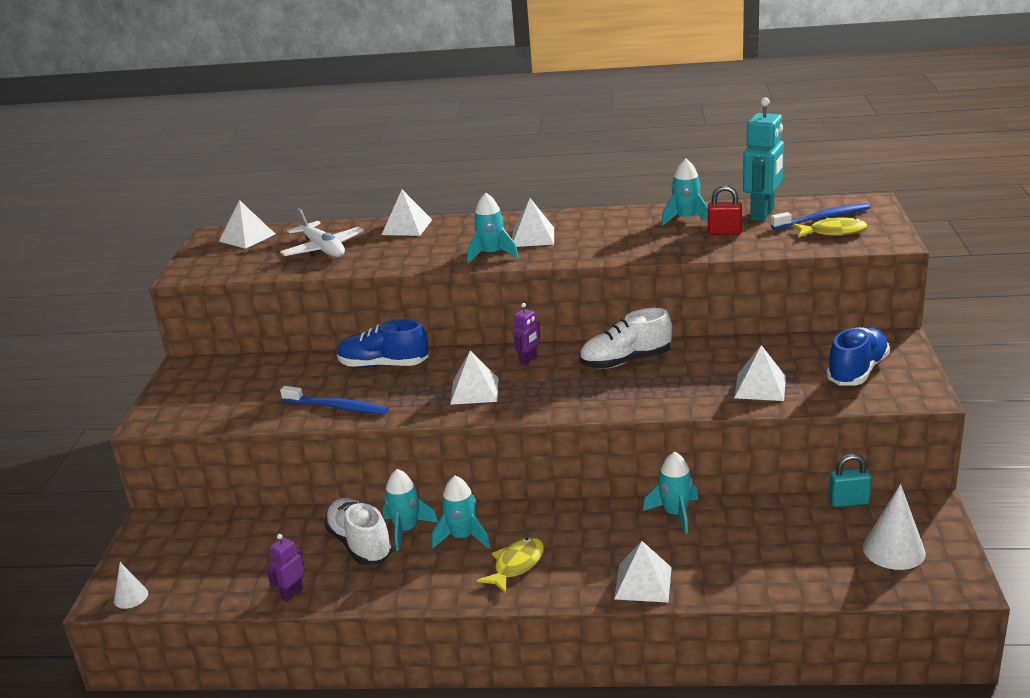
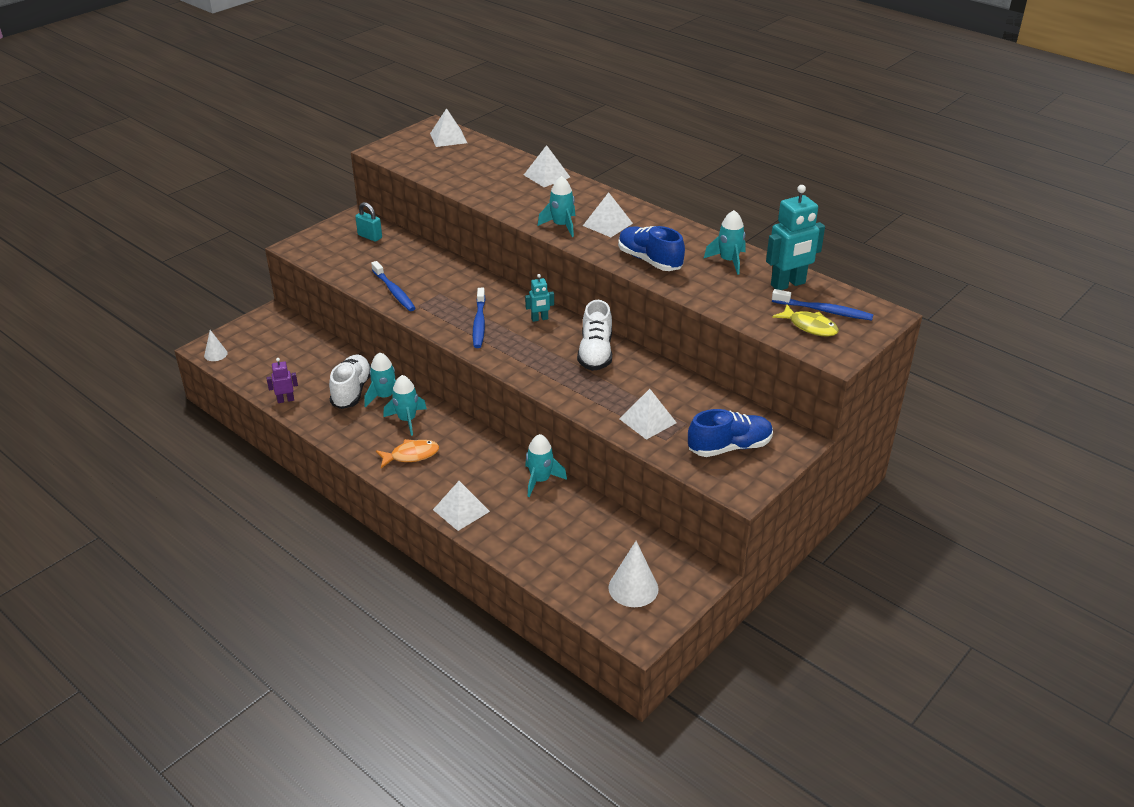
camera: 35 degrees right, 10 degrees up
white plane [280,208,364,257] -> none
blue shoe [337,319,428,368] -> blue shoe moved to [618,226,685,271]
white pyramid [450,351,499,405] -> blue toothbrush [473,288,486,348]
yellow fish [476,537,544,593] -> orange fish [376,439,439,468]
purple robot [513,303,540,366] -> turquoise robot [525,274,554,322]
white shoe [579,308,672,369] -> white shoe turned 105 degrees counterclockwise [577,300,612,371]
red padlock [708,185,742,235] -> none
turquoise padlock [829,454,871,507] -> turquoise padlock moved to [355,202,382,242]

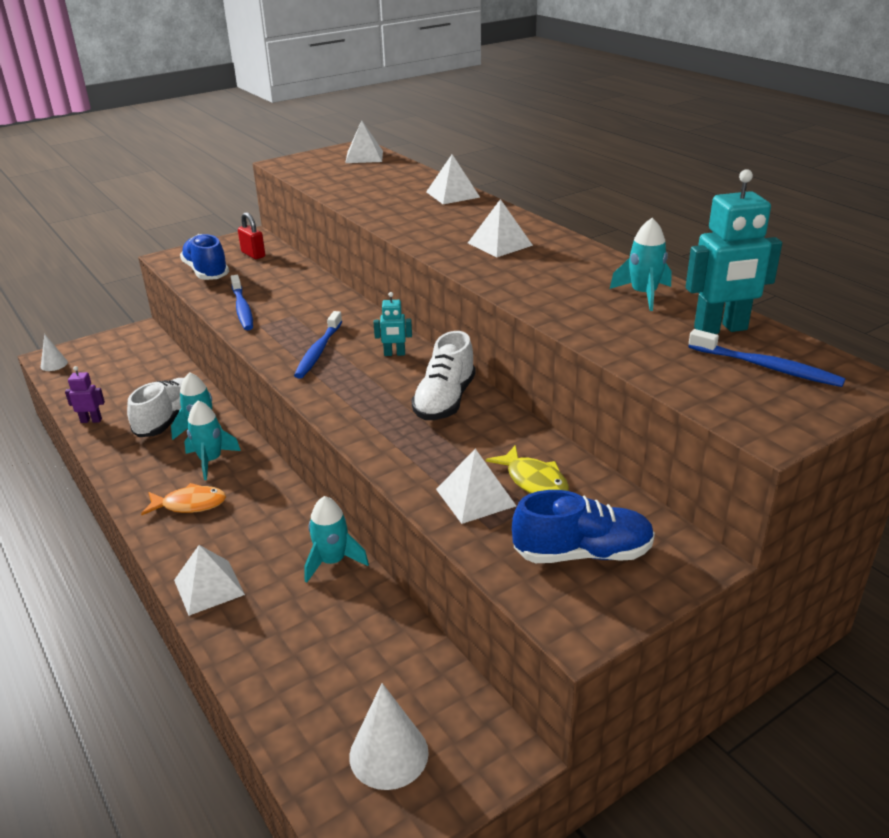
camera: 15 degrees right, 5 degrees down
turquoise padlock [355,202,382,242] -> red padlock [238,212,265,259]
turquoise rocket [538,176,575,237] -> none
blue shoe [618,226,685,271] -> blue shoe moved to [180,234,229,280]
yellow fish [772,305,839,337] -> yellow fish moved to [486,445,569,494]

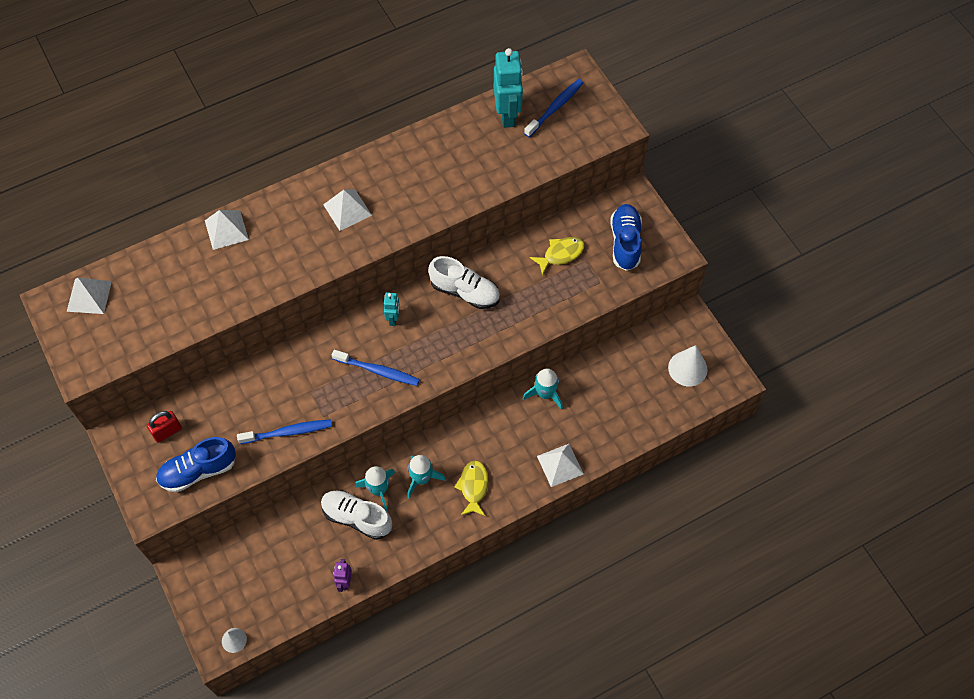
camera: 85 degrees left, 30 degrees up
orange fish [141,483,226,515] -> yellow fish [454,460,488,516]
white pyramid [436,449,516,524] -> none
turquoise rocket [610,218,672,311] -> none

